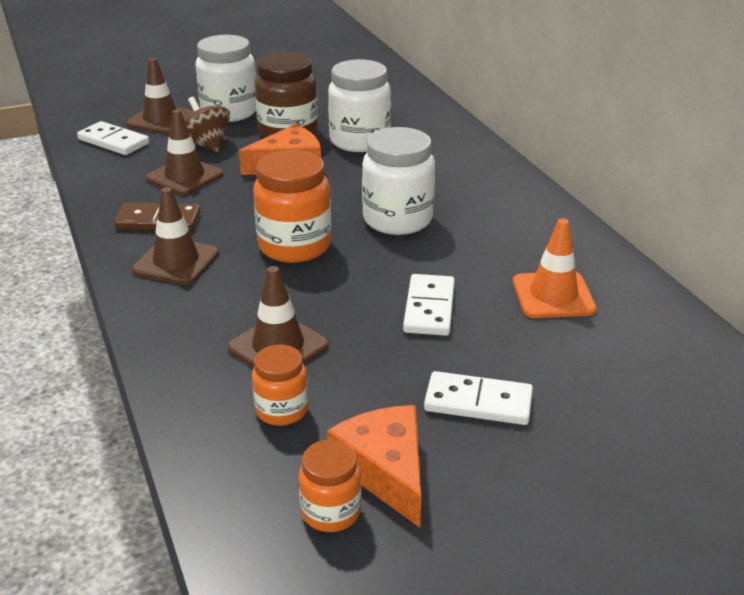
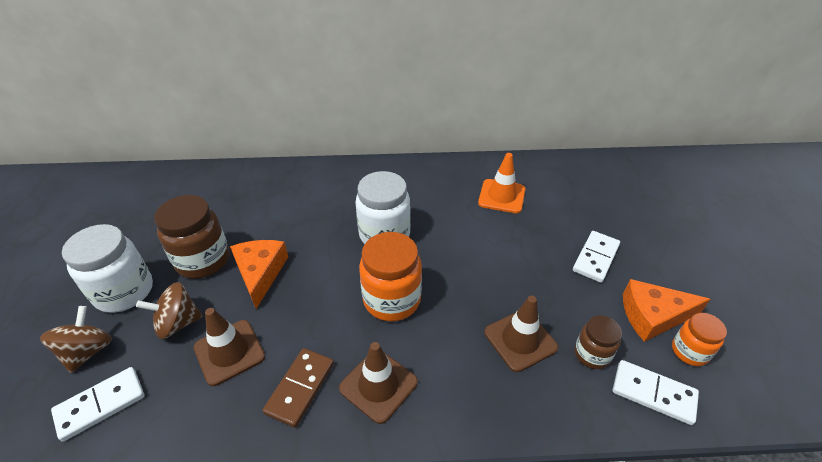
camera: 70 degrees left, 10 degrees up
brown traffic cone [126,58,194,134] -> brown spinning top [40,306,112,373]
orange jar [252,345,308,426] -> brown jar [575,315,622,369]
white jar [328,59,391,152] -> none
white domino [403,274,455,336] -> white domino moved to [613,360,699,425]

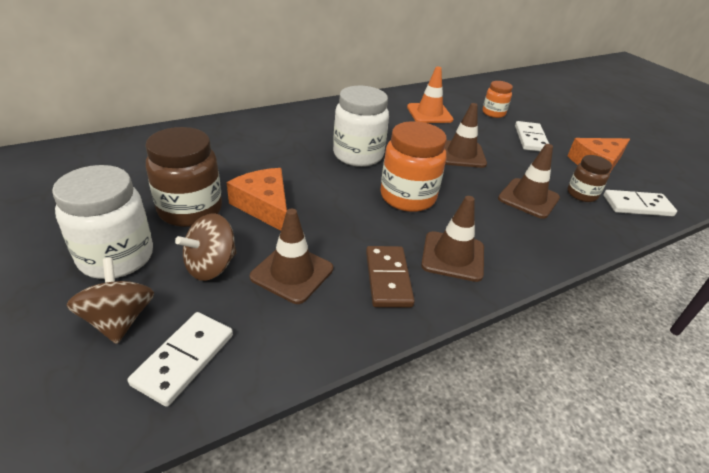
camera: 30 degrees left, 5 degrees down
orange jar [672,313,727,366] -> orange jar moved to [482,81,513,118]
none -> brown traffic cone [445,103,487,168]

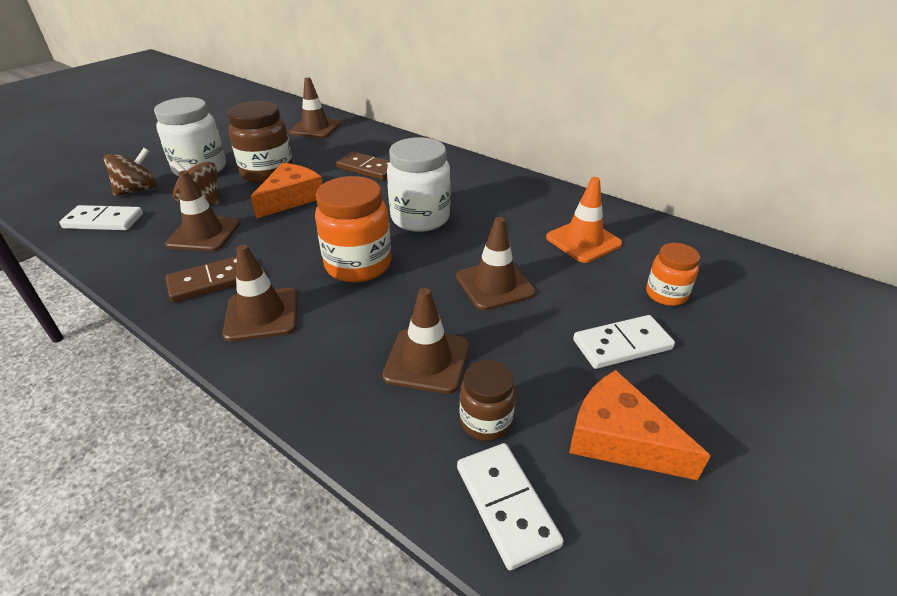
camera: 70 degrees right, 0 degrees up
none -> brown traffic cone [289,77,341,138]
none -> brown domino [336,152,390,180]

